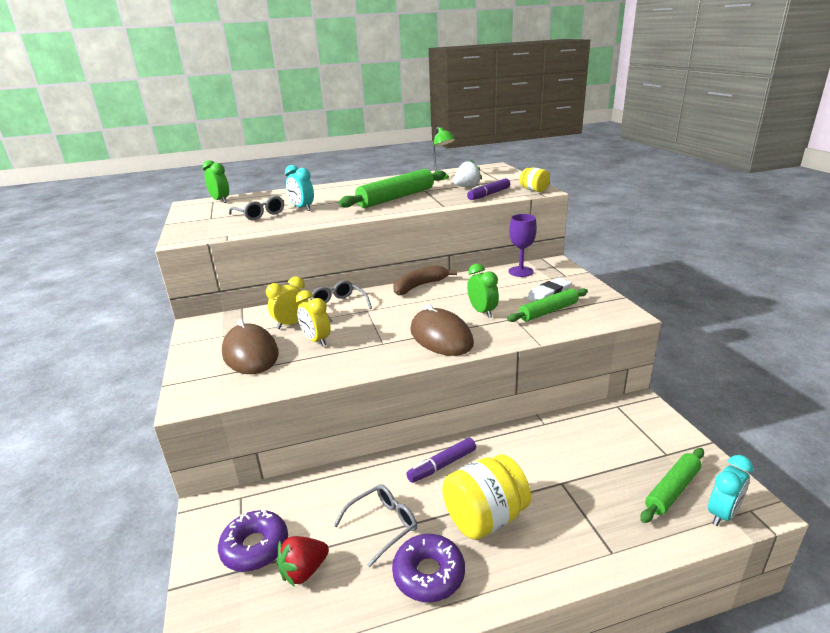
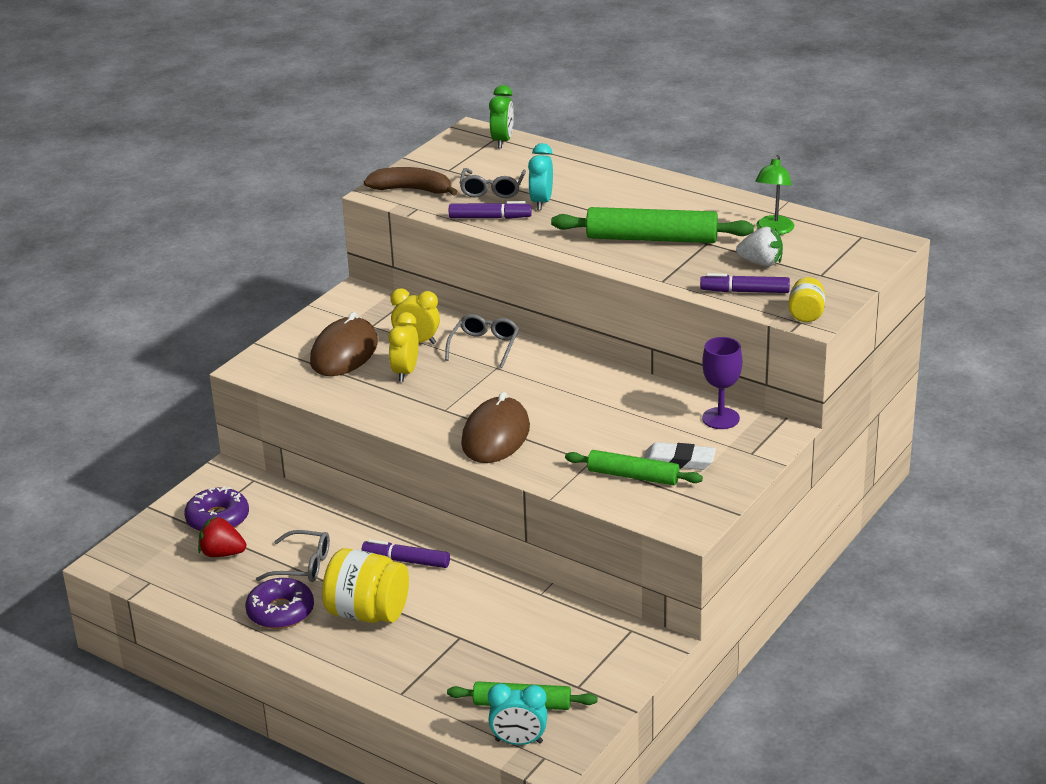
camera: 50 degrees right, 5 degrees up
brown banana [393,265,457,295] -> brown banana moved to [364,167,458,196]
green clock [467,264,499,318] -> none
none -> purple marker [449,201,532,219]

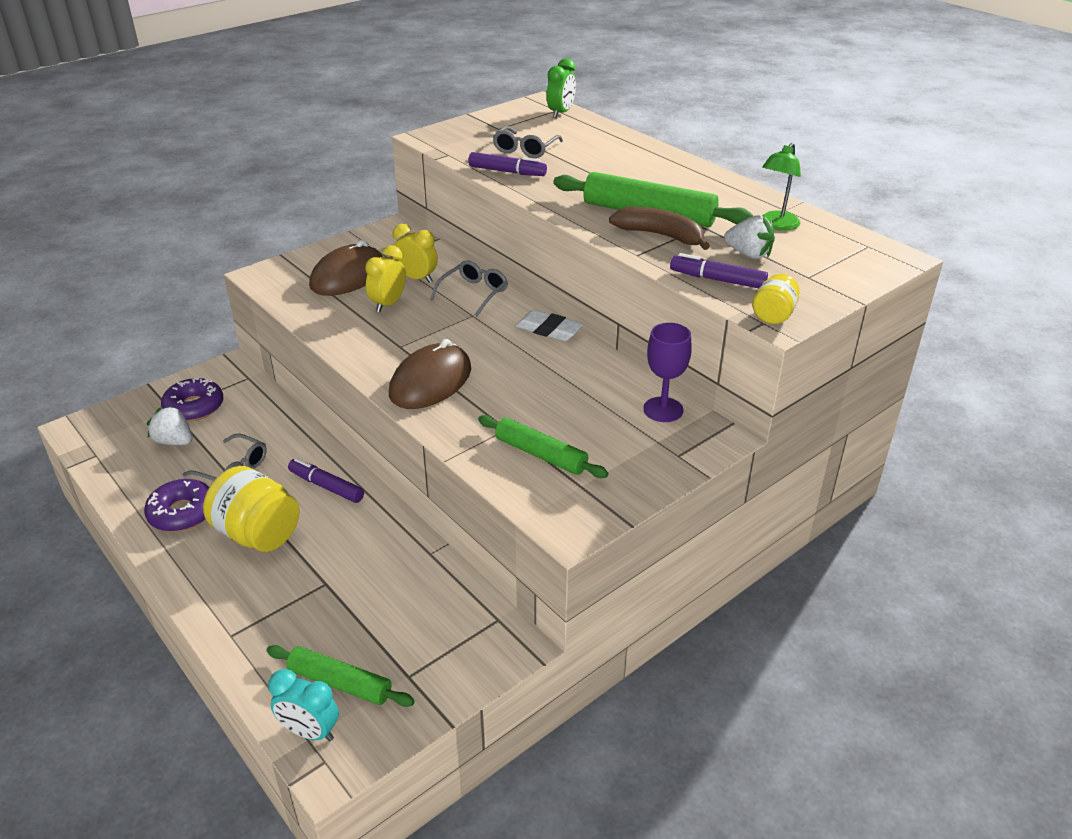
camera: 15 degrees right, 5 degrees up
red strawberry [198,516,246,557] -> white strawberry [147,405,192,445]
brown banana [364,167,458,196] -> brown banana moved to [609,207,710,250]
turquoise clock [528,143,553,210] -> none
white eraser [644,442,716,470] -> white eraser moved to [516,310,583,341]

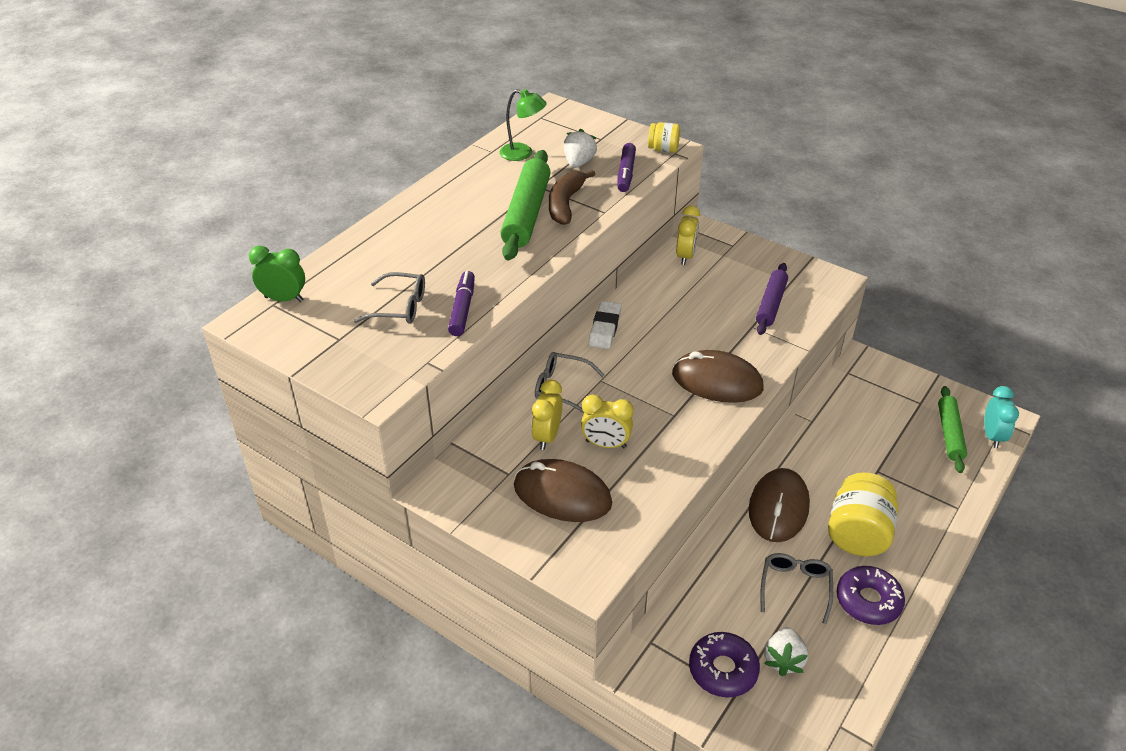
camera: 105 degrees left, 5 degrees up
purple marker [288,458,364,503] -> brown mouse [749,468,810,542]
green rolling pin [478,415,608,478] -> purple rolling pin [756,263,788,335]
purple goblet [643,323,692,422] -> yellow clock [676,206,700,265]

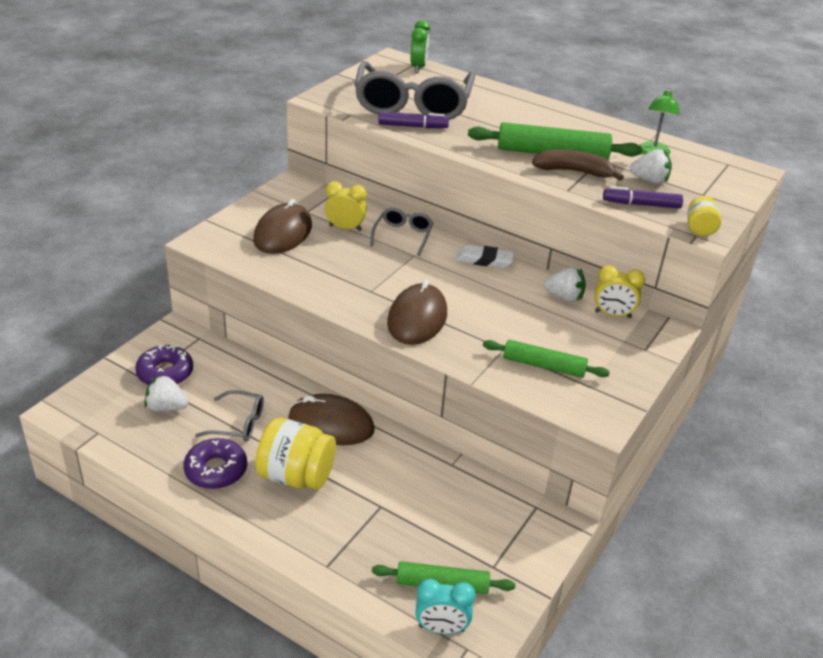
camera: 85 degrees right, 5 degrees down
grey glasses [354,272,425,324] -> grey glasses [354,61,475,120], size x2.19
yellow clock [581,395,633,448] -> none
purple rolling pin [756,263,788,335] -> green rolling pin [483,340,610,378]
none -> white strawberry [544,267,586,302]

